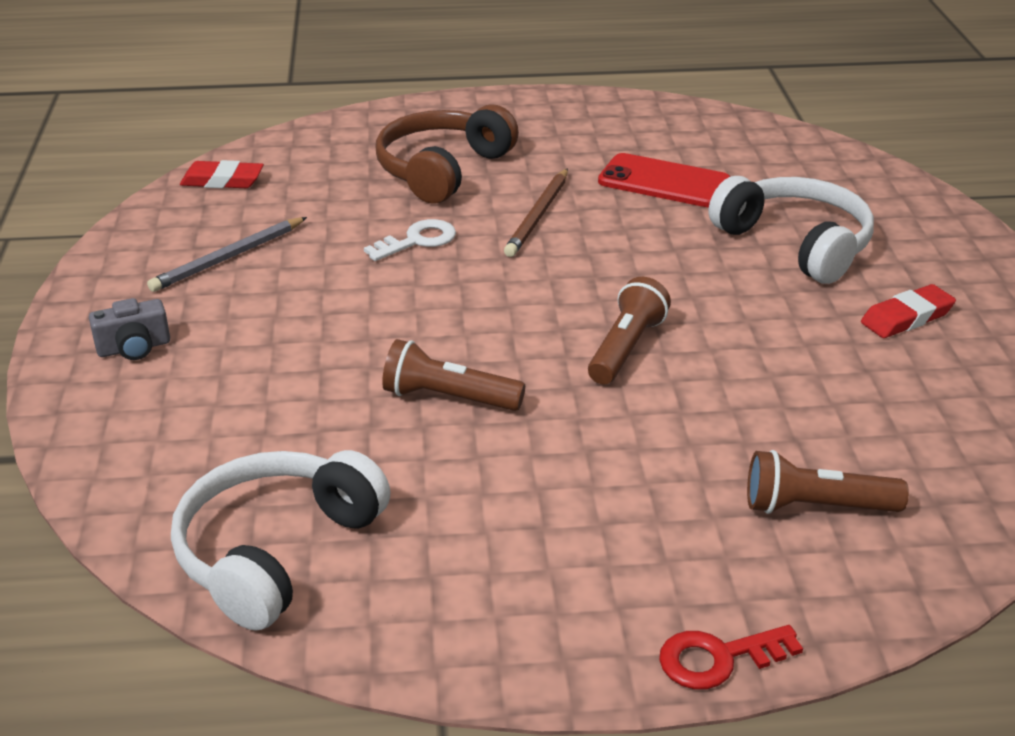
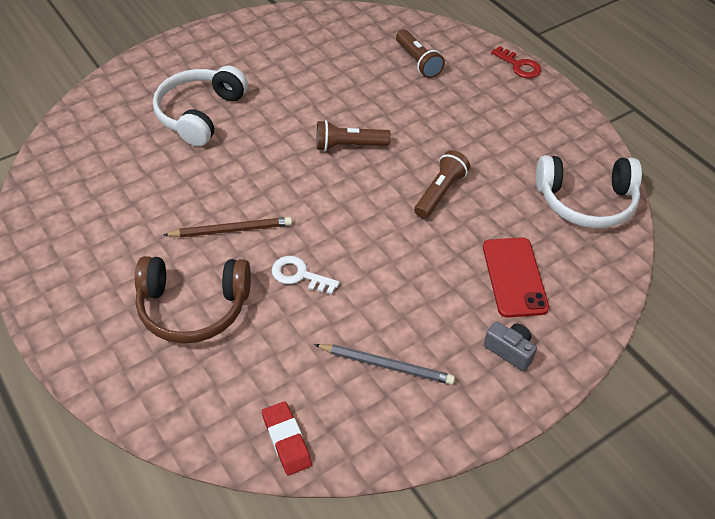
camera: 120 degrees left, 15 degrees up
brown flashlight [382,339,525,411] -> brown flashlight turned 135 degrees counterclockwise [414,150,470,219]
red phone [598,153,730,207] -> red phone moved to [483,237,549,318]
red eraser [861,284,956,338] -> none

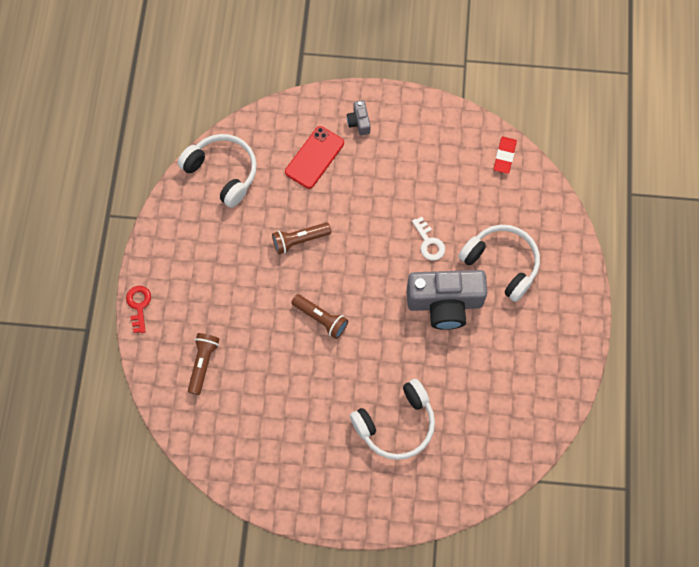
camera: 140 degrees left, 20 degrees up
brown headphones [135,256,251,343] -> white headphones [458,225,540,302]
brown pencil [163,217,292,237] -> grey camera [407,270,487,330]
grey pencil [314,344,455,385] -> none

